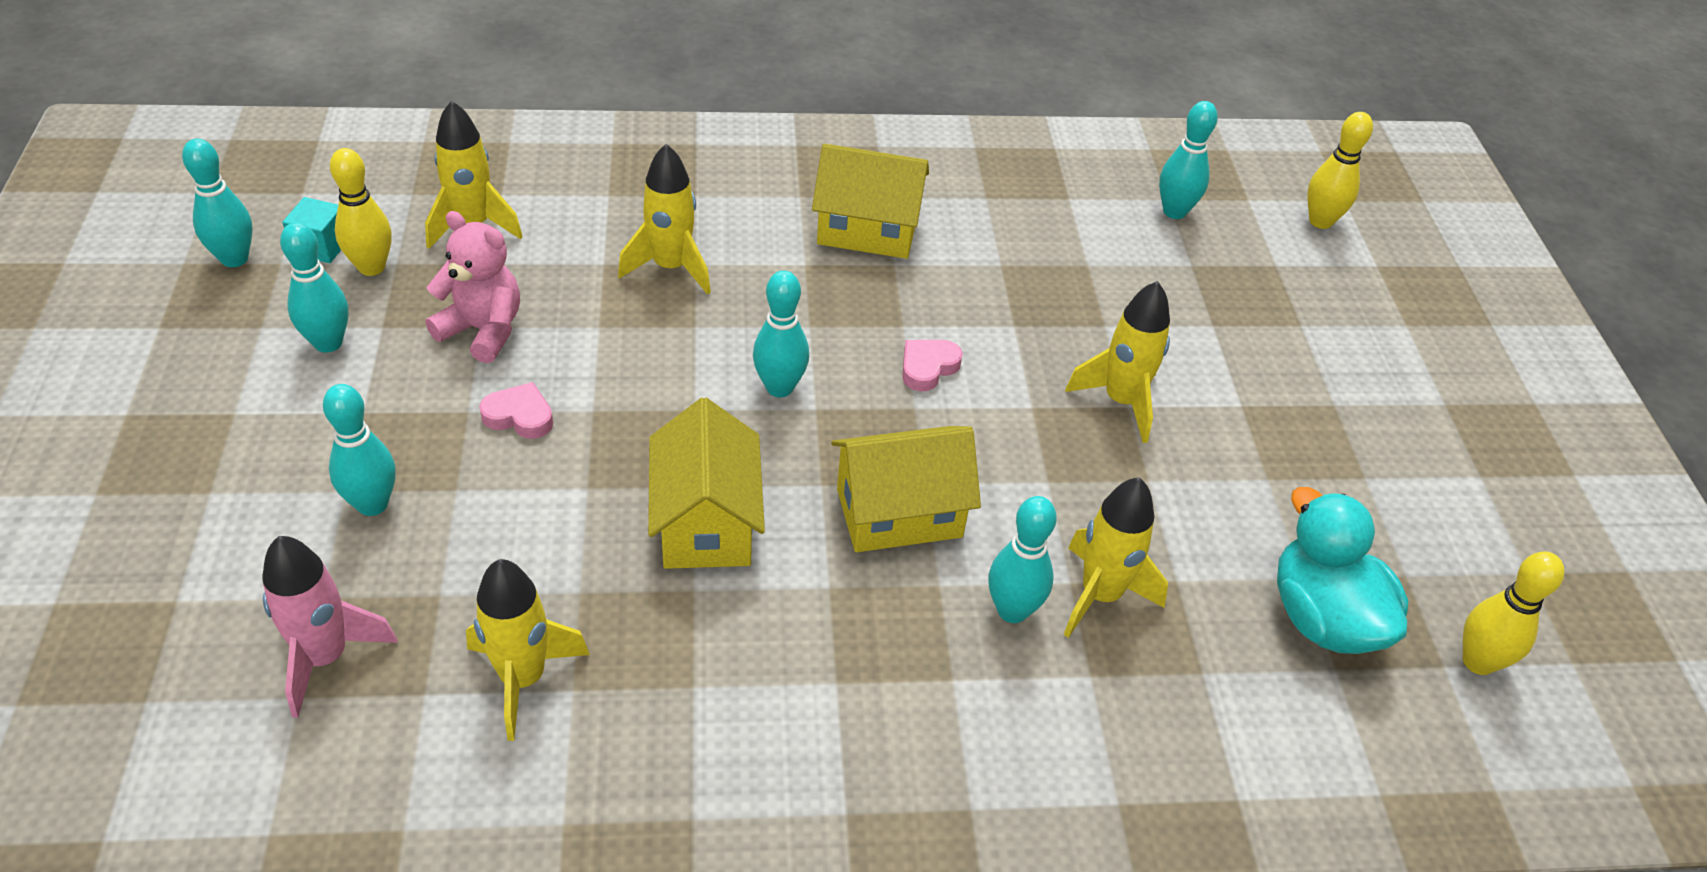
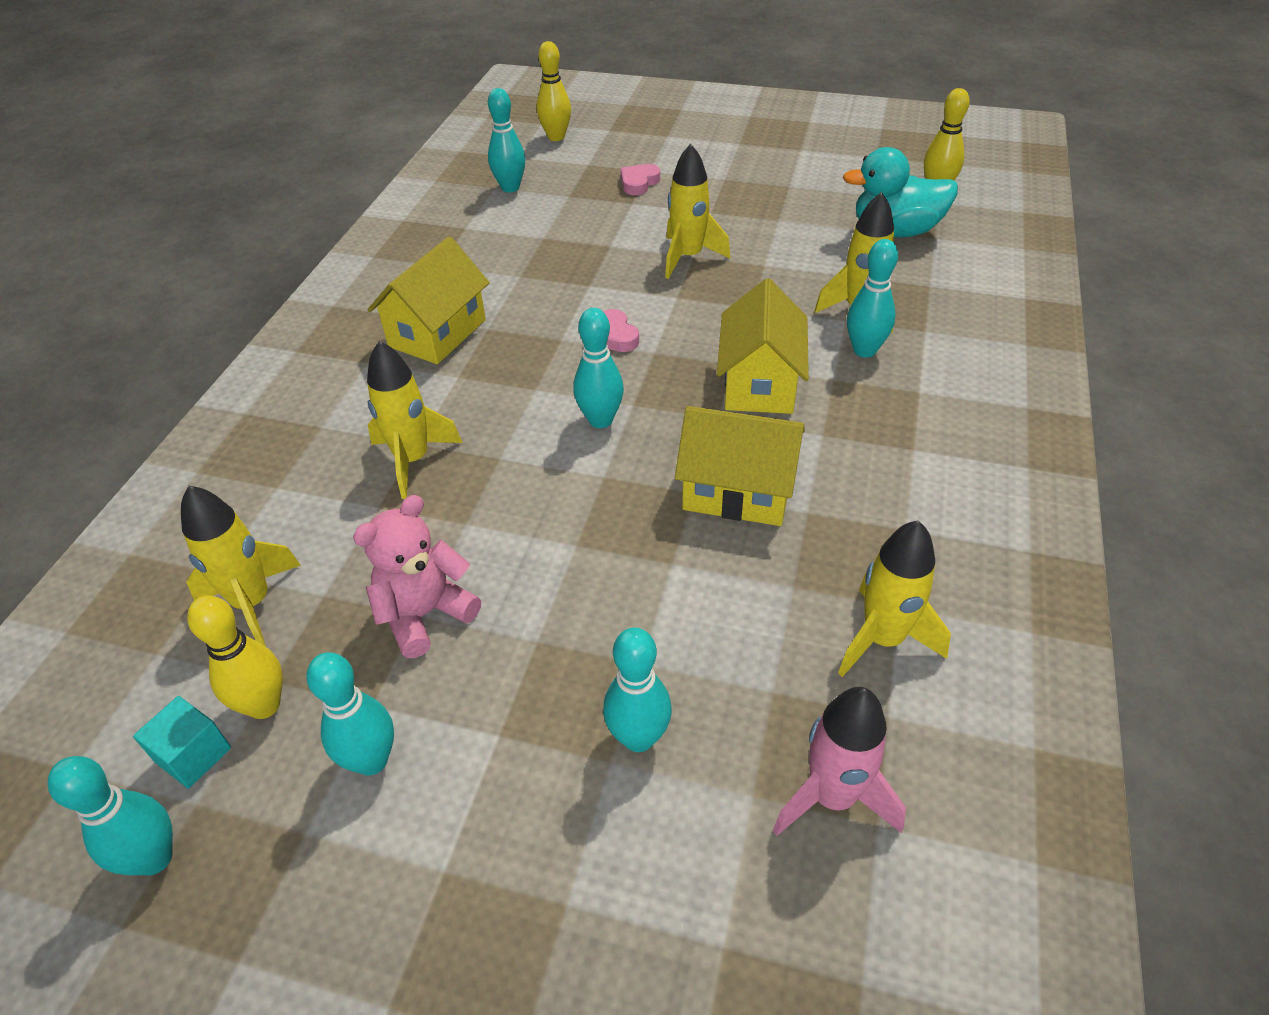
camera: 65 degrees left, 0 degrees up
pink heart [479,382,553,439] -> pink heart moved to [621,164,660,195]

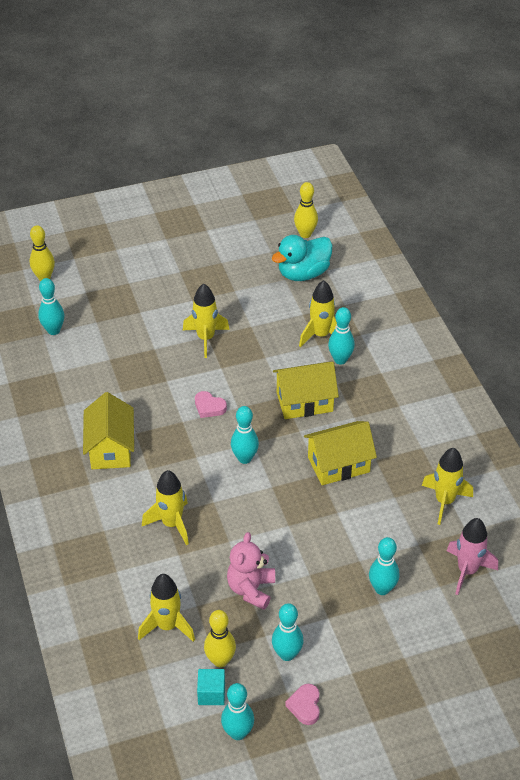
camera: 35 degrees left, 0 degrees up
pink heart [621,164,660,195] -> pink heart moved to [285,684,320,725]
yellow house [717,278,809,414] -> yellow house turned 75 degrees counterclockwise [273,362,339,419]

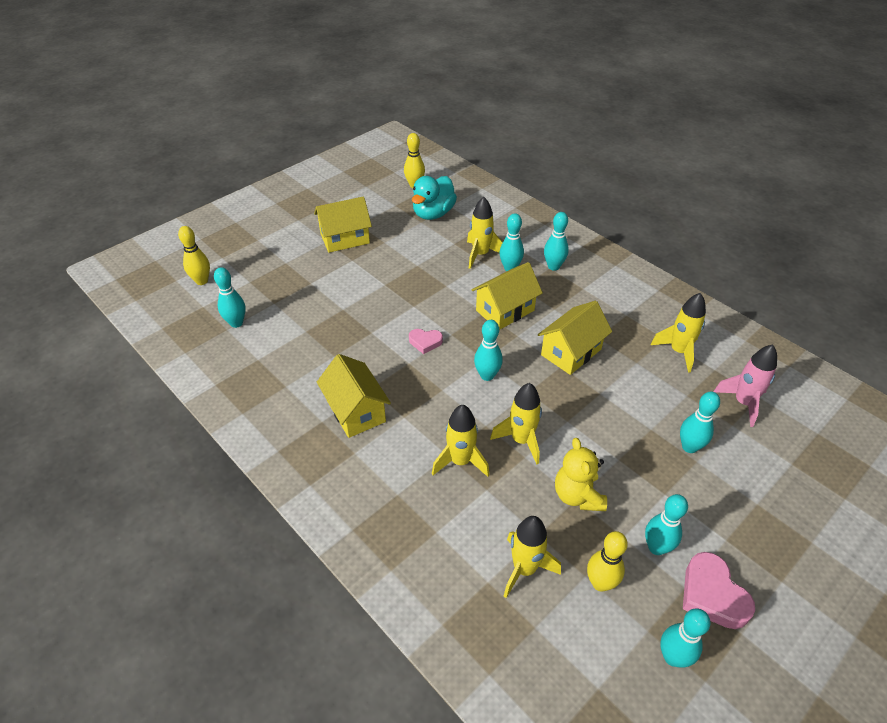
camera: 25 degrees left, 0 degrees up
yellow rocket [183,284,230,358] -> yellow rocket moved to [490,383,542,465]
turquoise cube [197,669,225,705] -> none
pink teddy bear [227,532,275,610] -> yellow teddy bear [555,438,607,511]
pink heart [285,684,320,725] -> pink heart [683,552,755,629], size x1.66
none -> yellow house [314,196,372,253]
none -> turquoise bowling pin [544,212,569,271]

